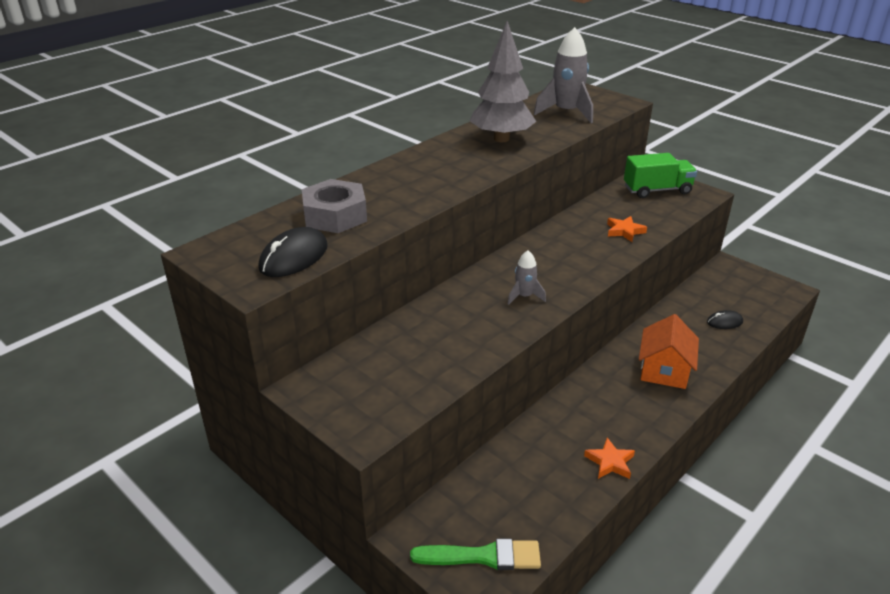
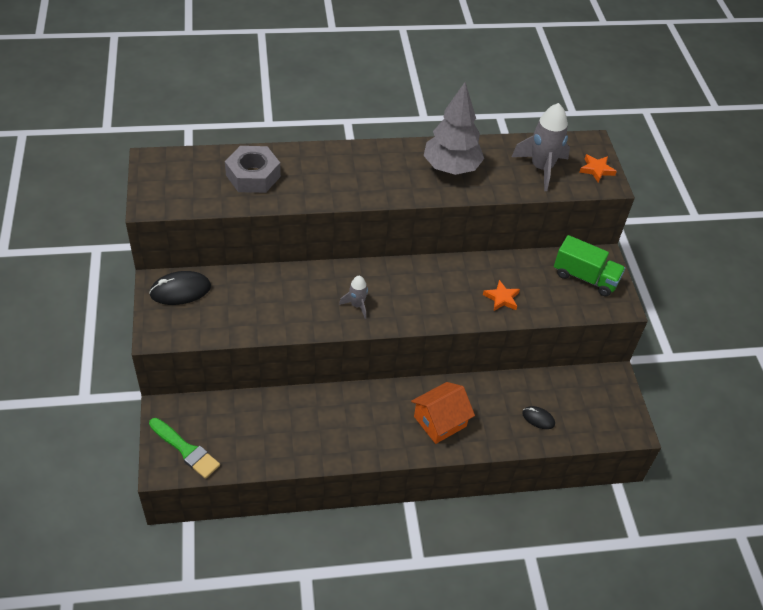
camera: 35 degrees right, 15 degrees up
black mouse [258,227,328,277] -> black mouse moved to [149,271,211,305]
orange star [584,438,635,479] -> orange star moved to [579,154,617,183]

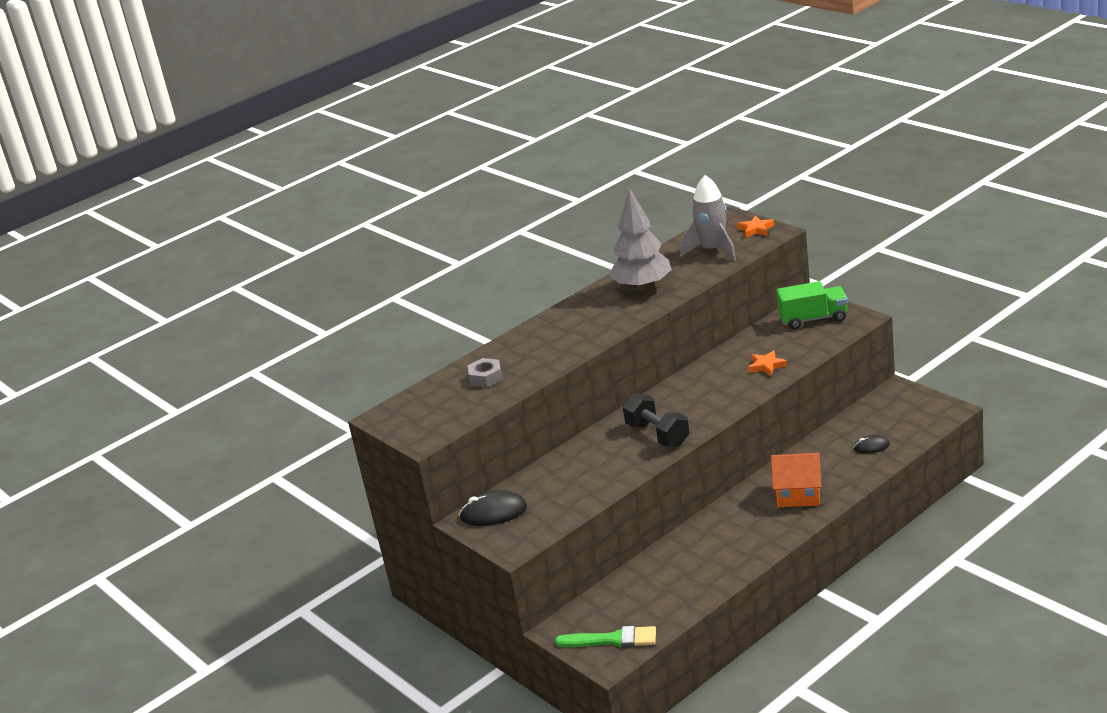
camera: 25 degrees left, 20 degrees down
black mouse [149,271,211,305] -> black mouse turned 45 degrees clockwise [459,490,527,526]
grey nut [225,146,281,193] -> grey nut [468,358,503,387], size x0.63
grey rocket [339,276,368,319] -> black dumbbell [623,393,690,447]
orange house [411,382,475,444] -> orange house turned 75 degrees clockwise [771,453,821,507]

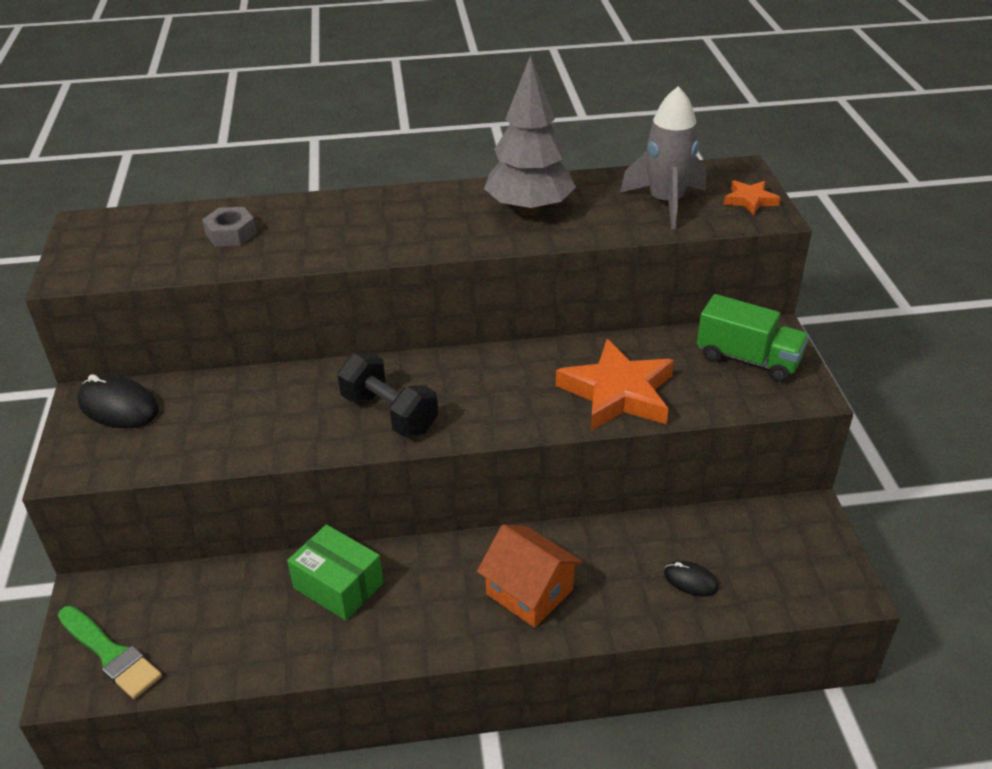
camera: 30 degrees right, 10 degrees up
black dumbbell [623,393,690,447] -> black dumbbell turned 45 degrees counterclockwise [337,353,438,437]
orange star [748,350,787,377] -> orange star [556,339,674,431], size x2.06
none -> green box [287,524,384,621]

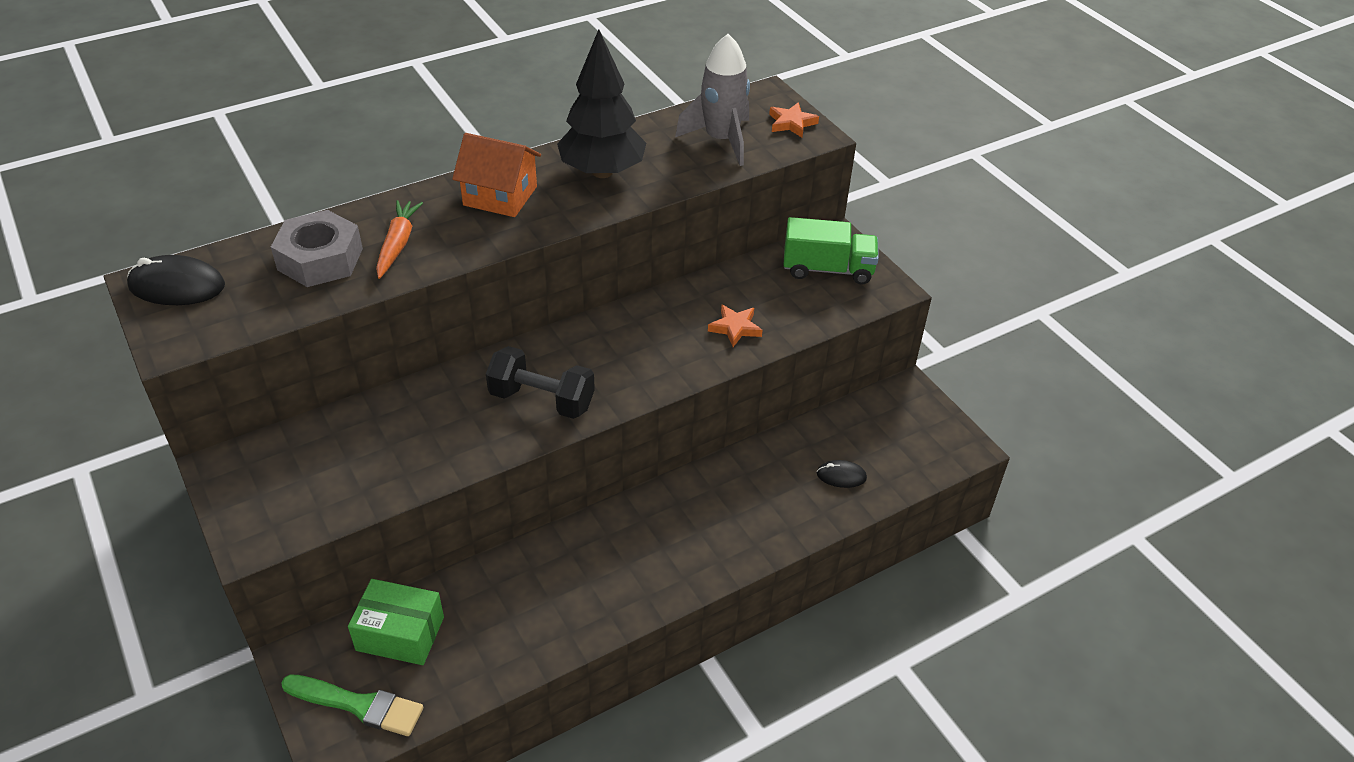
camera: 25 degrees left, 5 degrees up
black mouse [77,374,159,429] -> black mouse moved to [127,255,225,305]
grey nut [202,207,257,246] -> grey nut [271,210,363,287], size x1.60
green box [287,524,384,621] -> green box moved to [348,579,444,665]
orange house [477,524,583,628] -> orange house moved to [452,133,541,217]
grey tree [484,55,576,215] -> black tree [557,29,646,178]
orange star [556,339,674,431] -> orange star [708,304,763,347], size x0.49
none -> orange carrot [376,200,423,279]

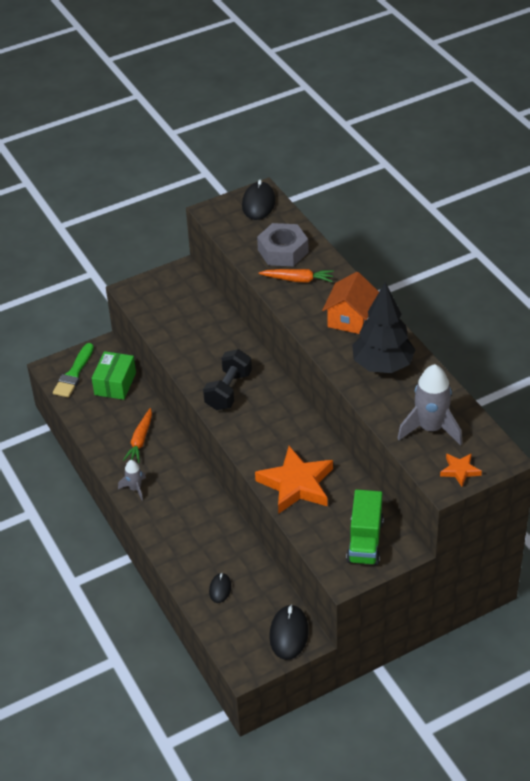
camera: 95 degrees right, 0 degrees up
orange star [708,304,763,347] -> orange star [255,446,333,514], size x2.06
none -> grey rocket [118,460,146,500]
none -> orange carrot [123,408,152,463]
none -> black mouse [269,604,309,660]

